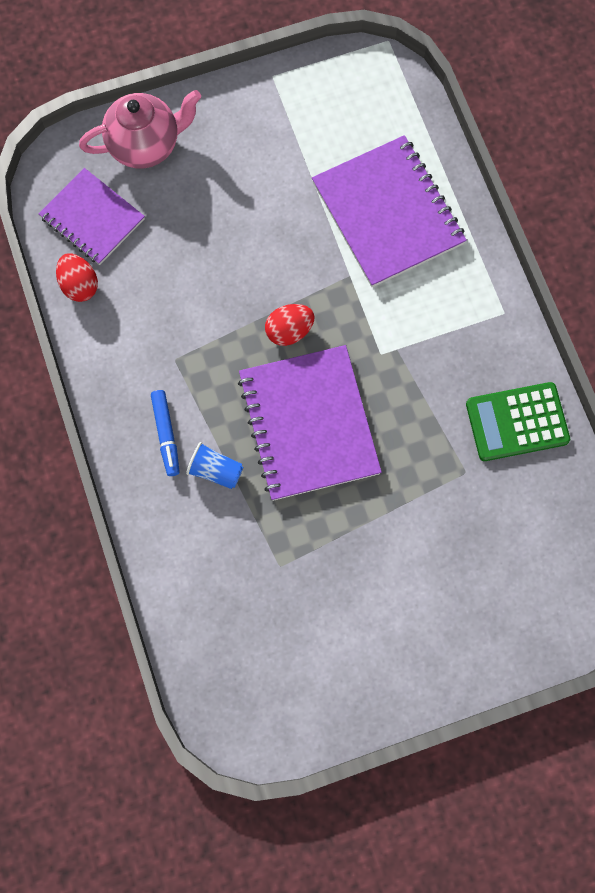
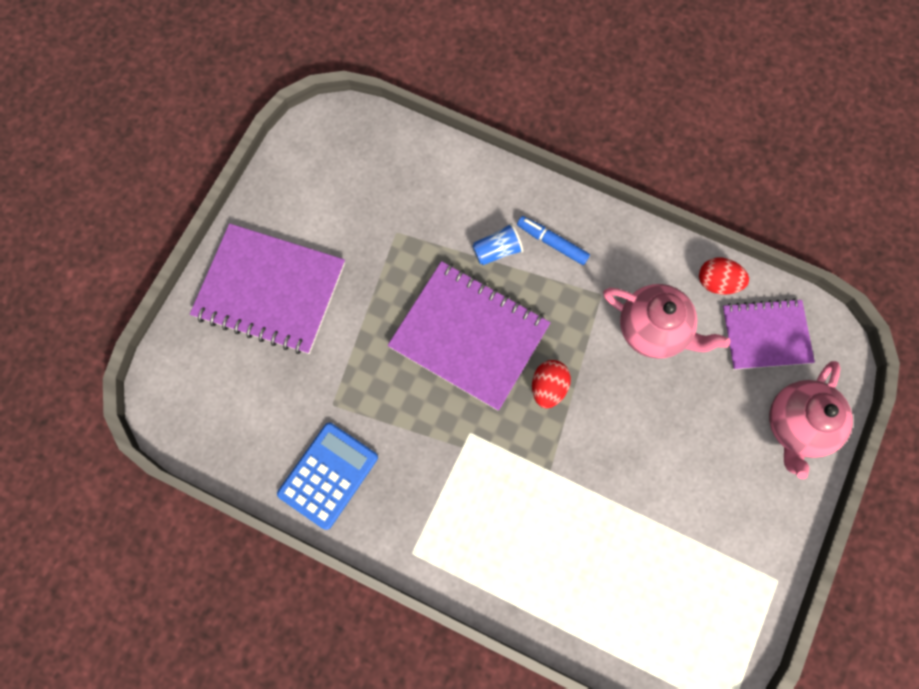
camera: 135 degrees right, 0 degrees up
purple notebook [312,135,467,287] -> purple notebook moved to [190,223,345,354]
green calculator [466,382,570,461] -> blue calculator [277,423,378,530]
none -> pink teapot [603,284,730,359]

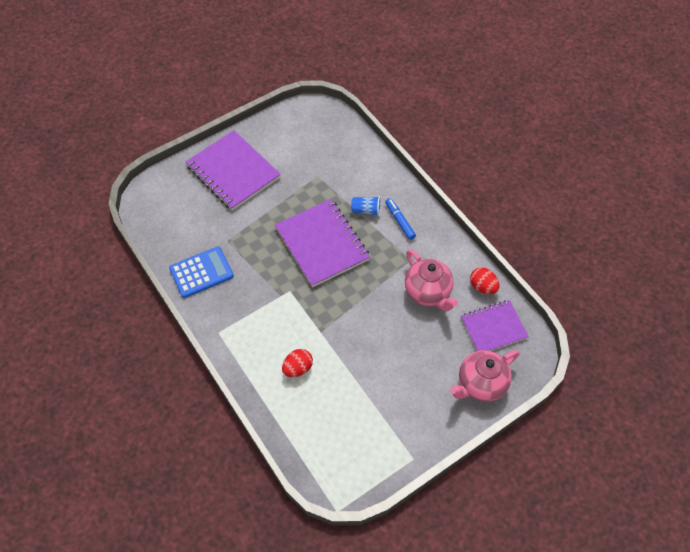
camera: 30 degrees right, 15 degrees down
red egg [532,360,571,408] -> red egg moved to [282,349,313,377]
purple notebook [722,299,815,370] -> purple notebook turned 45 degrees counterclockwise [461,300,529,351]

